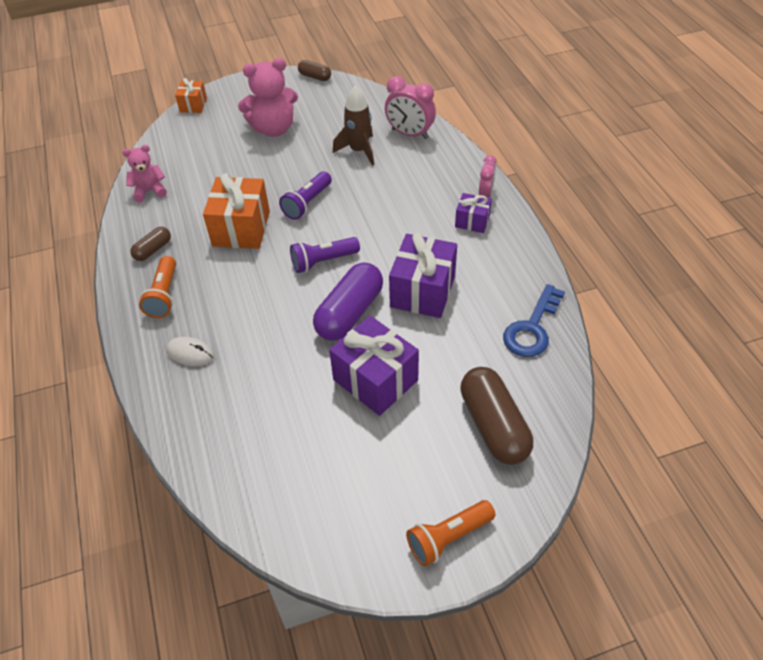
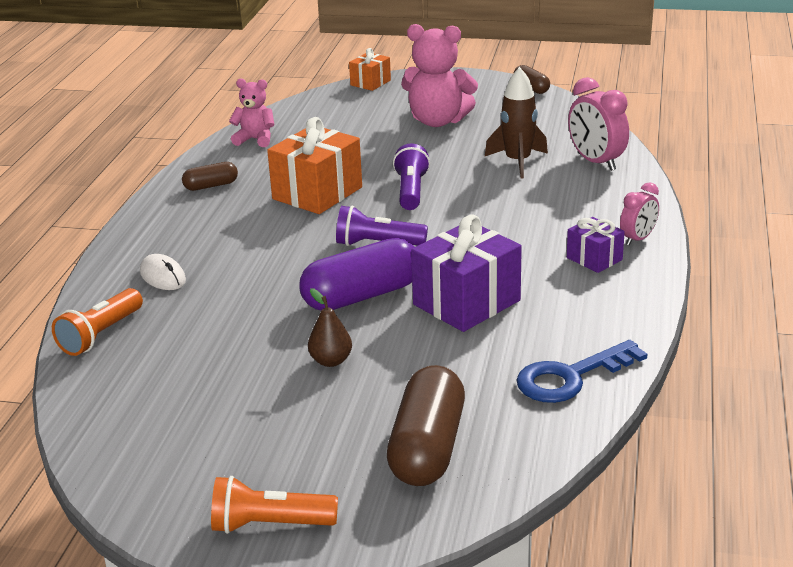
camera: 30 degrees right, 20 degrees down
orange flashlight [139,256,176,318] -> orange flashlight moved to [52,288,143,356]
purple flashlight [279,171,332,220] -> purple flashlight turned 120 degrees clockwise [393,143,430,210]
purple gift [329,316,419,416] -> brown pear [308,288,352,367]

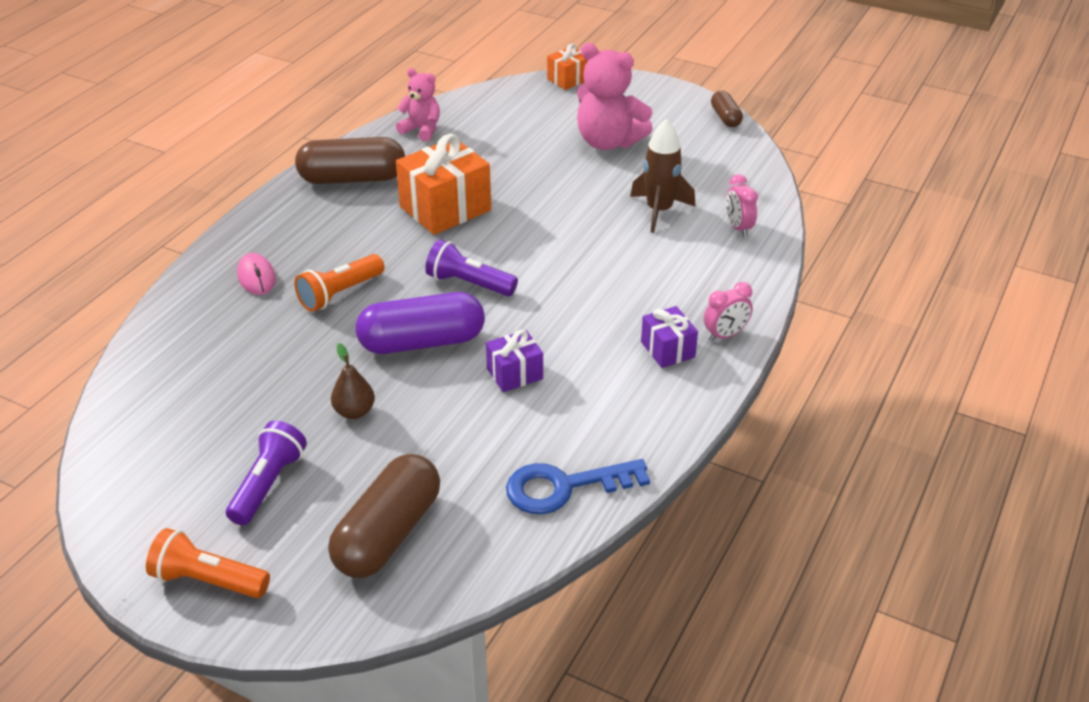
camera: 15 degrees right, 10 degrees up
orange flashlight [52,288,143,356] -> orange flashlight moved to [294,254,385,312]
white mouse [140,254,186,290] -> pink mouse [237,253,276,295]
brown capsule [182,162,238,191] -> brown capsule [295,137,405,184], size x1.93
purple flashlight [393,143,430,210] -> purple flashlight moved to [226,421,307,525]
purple gift [411,215,522,332] -> purple gift [486,330,543,392], size x0.54
pink clock [568,77,629,171] -> pink clock [726,174,758,237], size x0.61

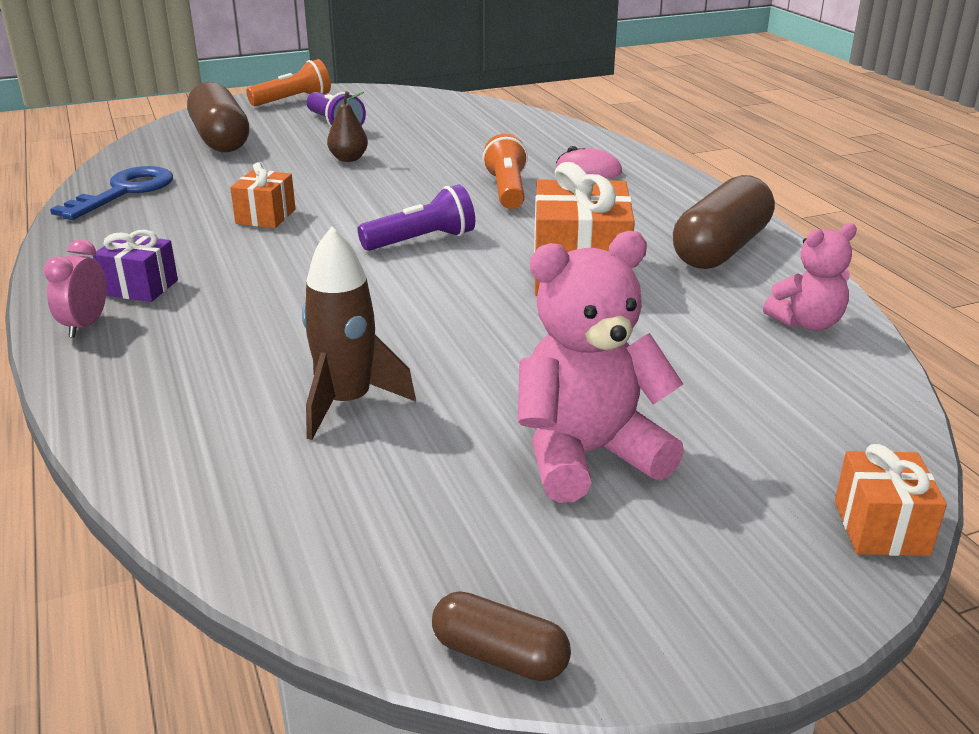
camera: 130 degrees right, 10 degrees down
purple capsule [356,292,485,354] -> none
purple gift [486,330,543,392] -> orange gift [230,162,296,228]
pink clock [726,174,758,237] -> none

